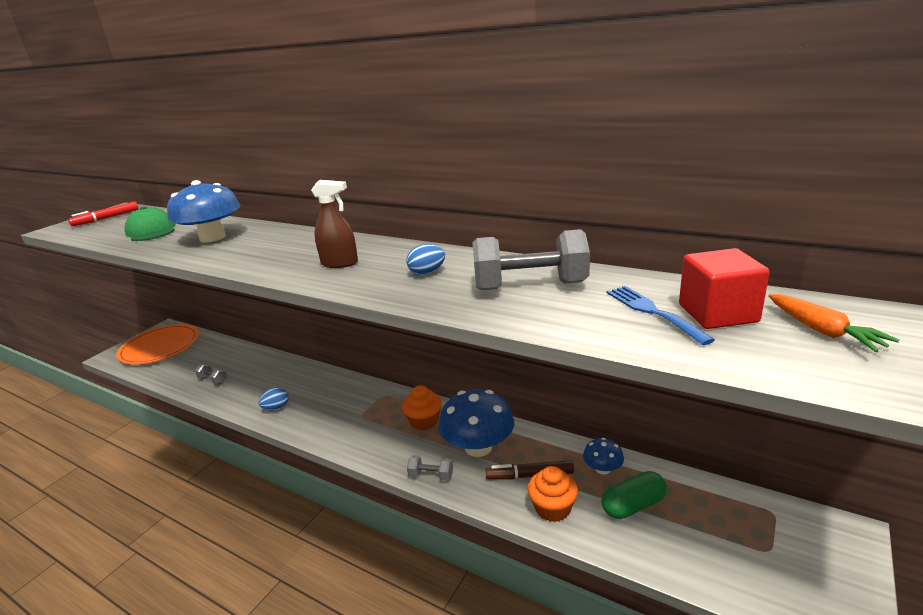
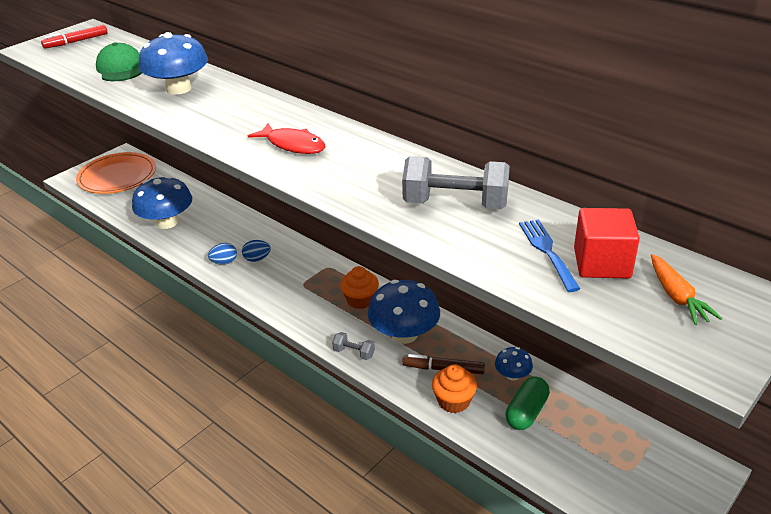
camera: 10 degrees right, 10 degrees up
grey dumbbell [195,363,227,384] -> blue mushroom [132,176,192,229]
brown spray bottle [311,180,358,268] -> red fish [248,123,326,154]
blue egg [406,244,445,275] -> blue egg moved to [242,240,271,262]
green capsule [601,471,667,519] -> green capsule turned 45 degrees counterclockwise [505,377,550,430]

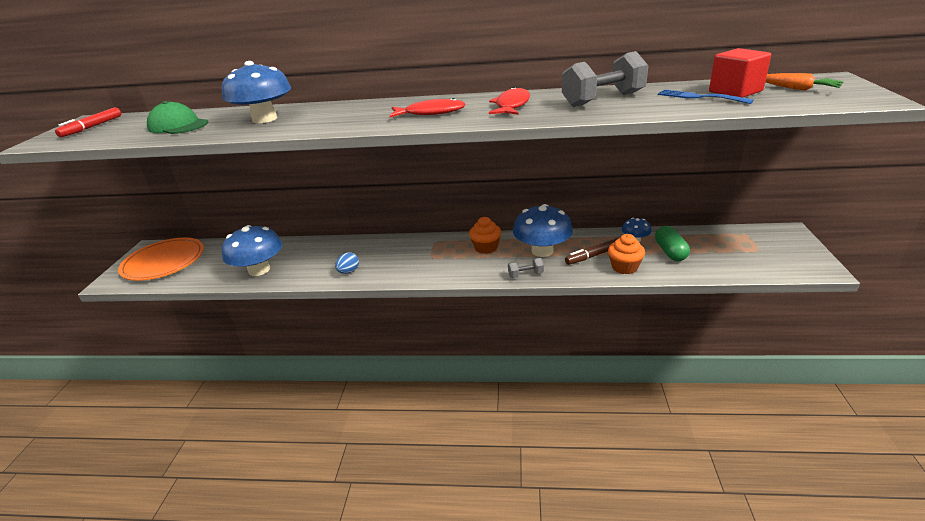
camera: 35 degrees left, 5 degrees down
blue egg [242,240,271,262] -> none
none -> red fish [489,87,530,115]

